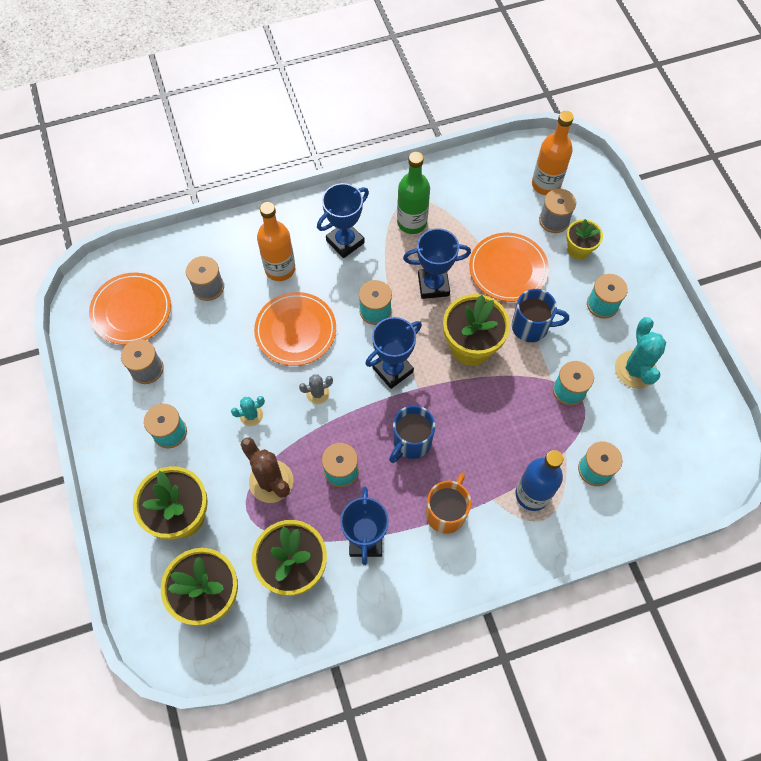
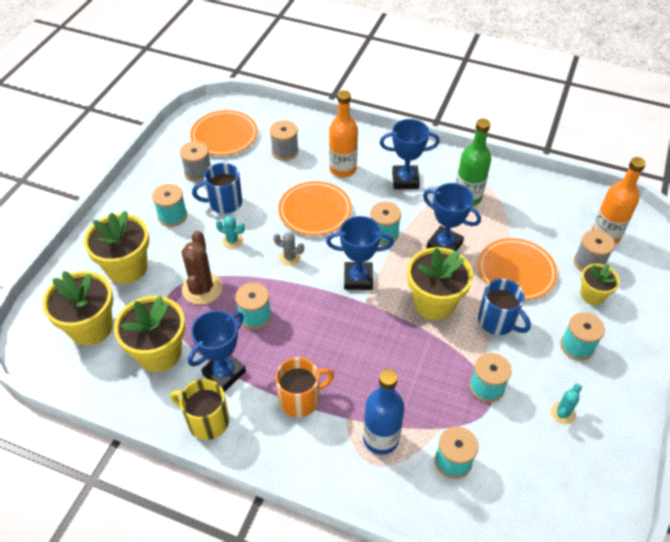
camera: 40 degrees right, 15 degrees down
blue mug [389,405,435,463] -> blue mug moved to [192,163,242,214]
turquoise cactus [615,317,666,389] -> turquoise cactus [551,384,582,424], size x0.55
none -> yellow mug [170,379,229,440]

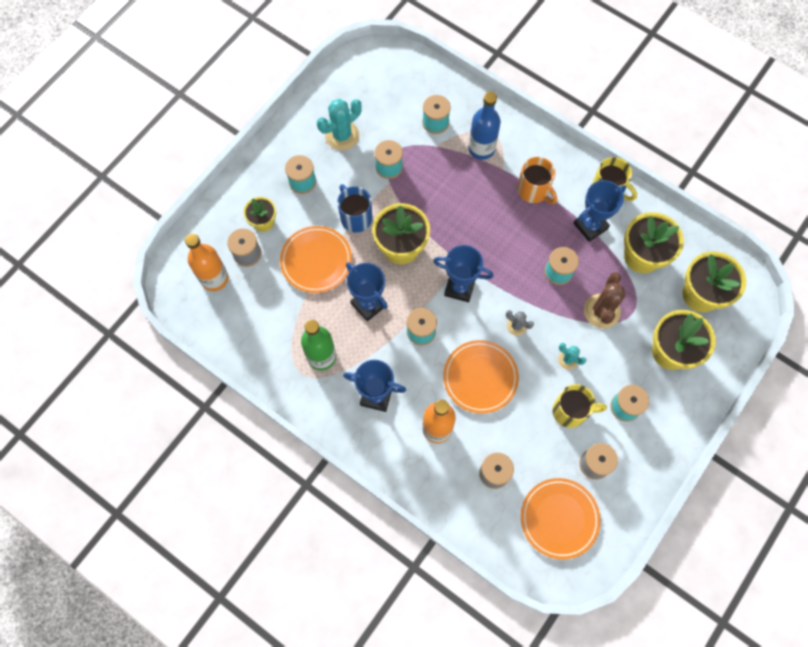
camera: 165 degrees left, 20 degrees up
blue mug [192,163,242,214] -> yellow mug [552,384,607,428]
orange mug [275,357,334,417] -> orange mug turned 120 degrees counterclockwise [517,157,557,204]
turquoise cactus [551,384,582,424] -> turquoise cactus [317,99,362,150], size x1.83

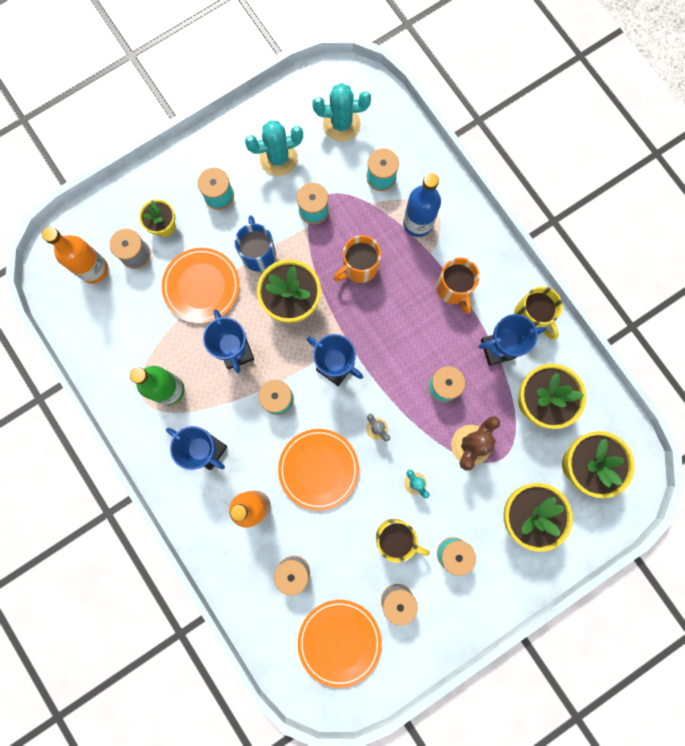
camera: 20 degrees right, 10 degrees up
none -> turquoise cactus [313,83,371,142]
none -> orange mug [334,235,381,283]

